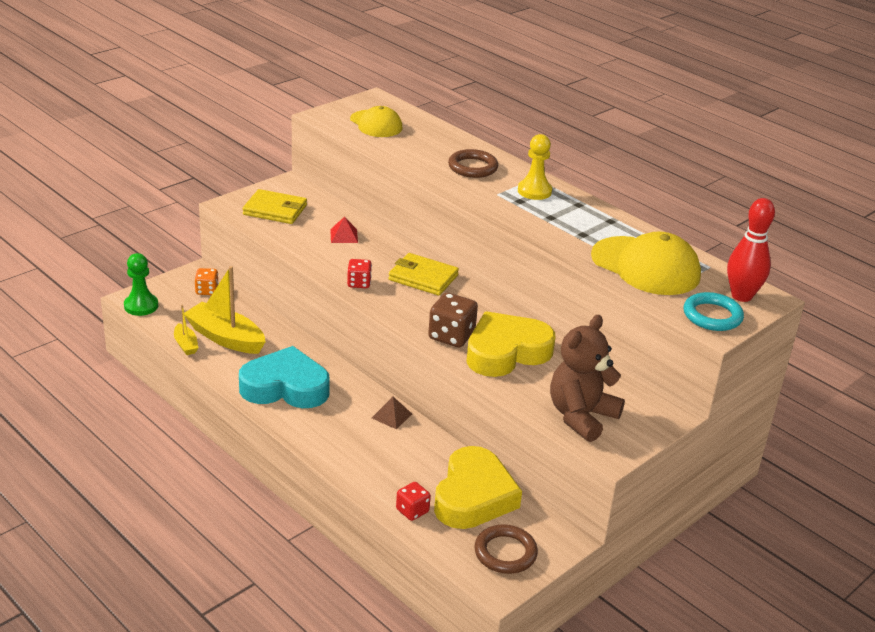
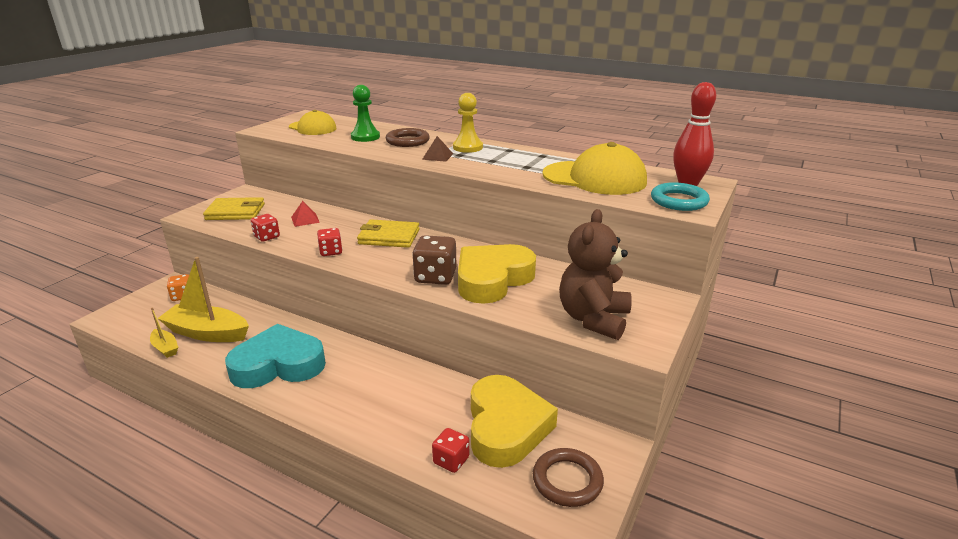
camera: 15 degrees left, 5 degrees down
green pawn [124,253,158,316] -> green pawn moved to [351,85,380,142]
brown pyramid [372,397,412,429] -> brown pyramid moved to [422,136,453,162]
none -> red dice [251,214,280,242]

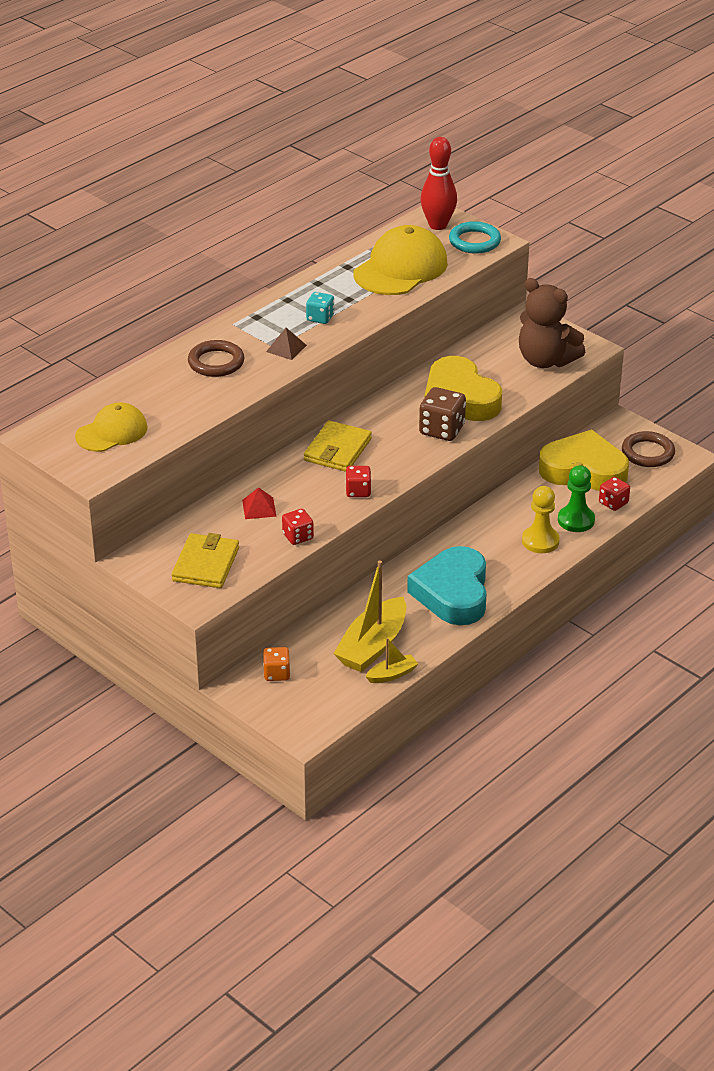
camera: 75 degrees left, 10 degrees up
green pawn [351,85,380,142] -> green pawn moved to [558,465,595,532]
yellow pawn [453,93,483,153] -> yellow pawn moved to [522,486,560,553]
none -> turquoise dice [306,292,334,324]

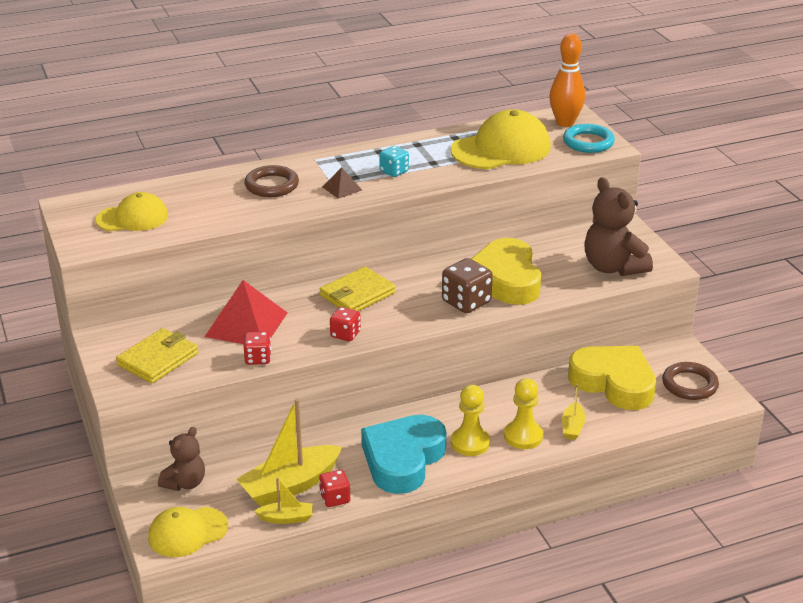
camera: 25 degrees right, 5 degrees down
red pyramid [242,487,277,519] -> red pyramid [205,280,287,344], size x2.07
orange dice [263,647,290,681] -> brown teddy bear [158,427,205,491]
red bowling pin [421,137,457,230] -> orange bowling pin [549,33,585,127]
green pawn [558,465,595,532] -> yellow boat [562,384,585,440]
red dice [599,477,630,511] -> red dice moved to [319,470,351,507]
none -> yellow cap [148,507,228,557]
none -> yellow pawn [451,385,490,456]

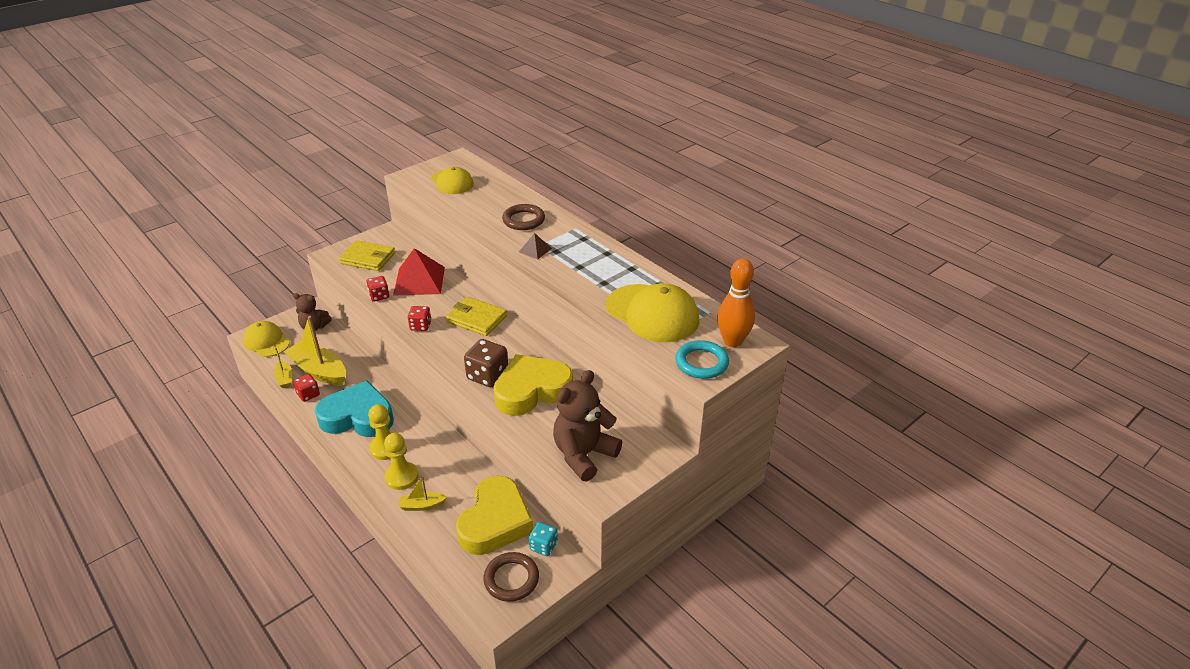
camera: 70 degrees right, 5 degrees up
turquoise dice [379,146,409,177] -> turquoise dice moved to [529,522,558,556]

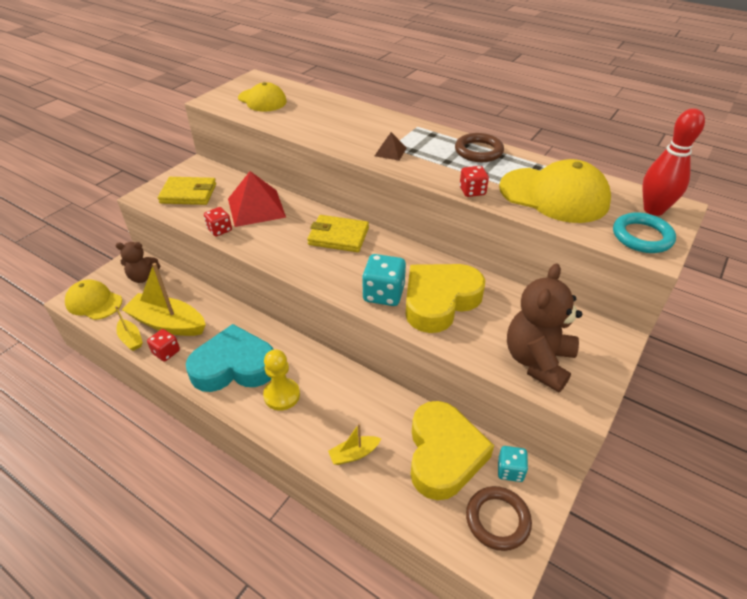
camera: 15 degrees left, 5 degrees up
yellow pawn [384,433,419,490] -> none
red dice [408,306,431,331] -> red dice moved to [460,166,489,197]
brown dice [464,339,508,387] -> turquoise dice [362,254,406,306]
brown ring [502,204,545,230] -> brown ring moved to [455,133,504,162]
orange bowling pin [717,258,755,347] -> red bowling pin [642,108,705,216]

